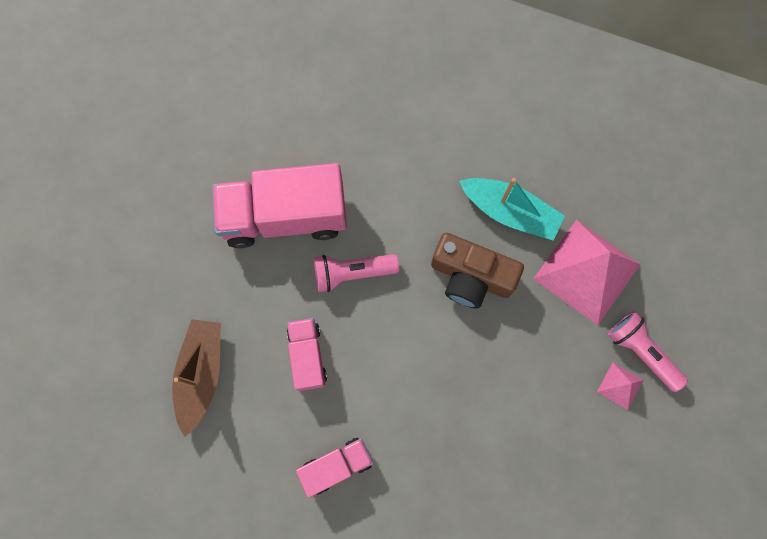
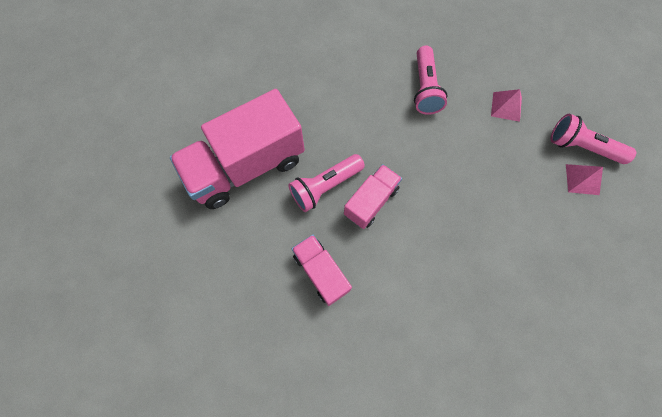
camera: 25 degrees left, 5 degrees down
brown boat [172,319,221,437] -> none
pink truck [296,438,373,498] -> pink truck moved to [344,164,402,229]
brown camera [431,233,524,308] -> none
turquoise boat [459,178,565,241] -> pink flashlight [414,46,448,115]
pink pyramid [533,220,641,325] -> pink pyramid [491,89,522,122], size x0.43

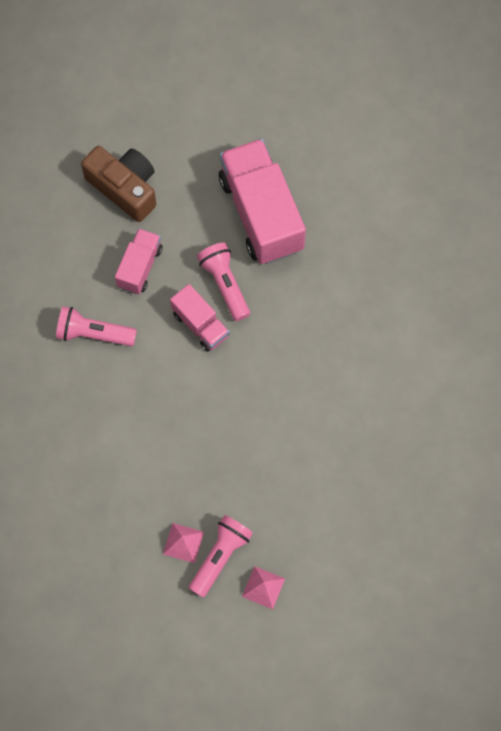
camera: 100 degrees right, 0 degrees up
pink truck [292,234,352,306] -> pink truck turned 45 degrees counterclockwise [115,228,163,294]
pink flashlight [414,46,448,115] -> pink flashlight moved to [56,306,137,346]
pink pyramid [491,89,522,122] -> pink pyramid moved to [242,566,285,609]
none -> brown camera [81,146,156,222]

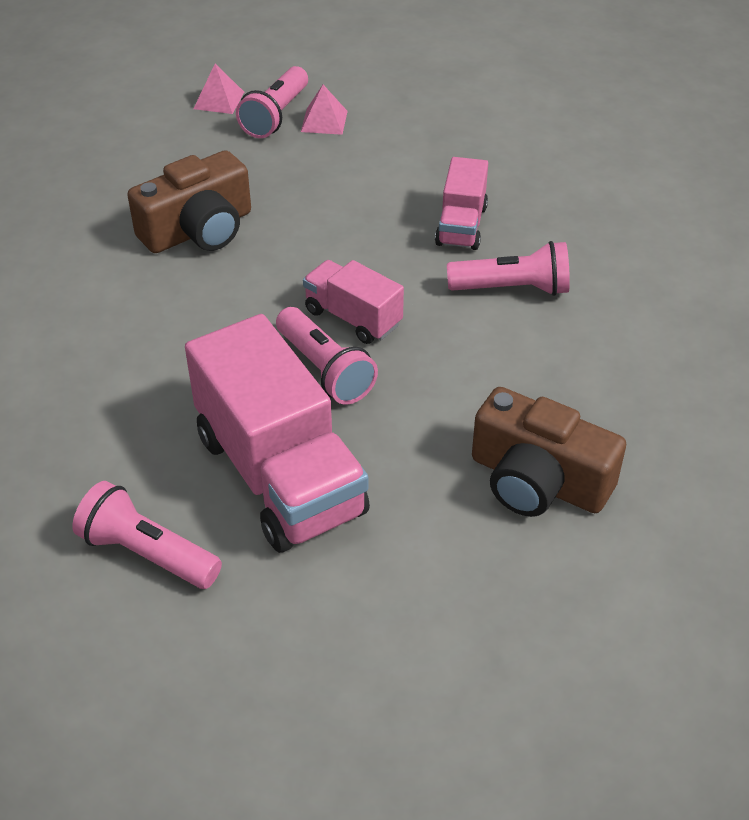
camera: 170 degrees right, 25 degrees down
pink truck [115,228,163,294] -> pink truck moved to [435,157,488,250]
none -> pink flashlight [72,481,222,589]
none -> brown camera [127,150,251,253]

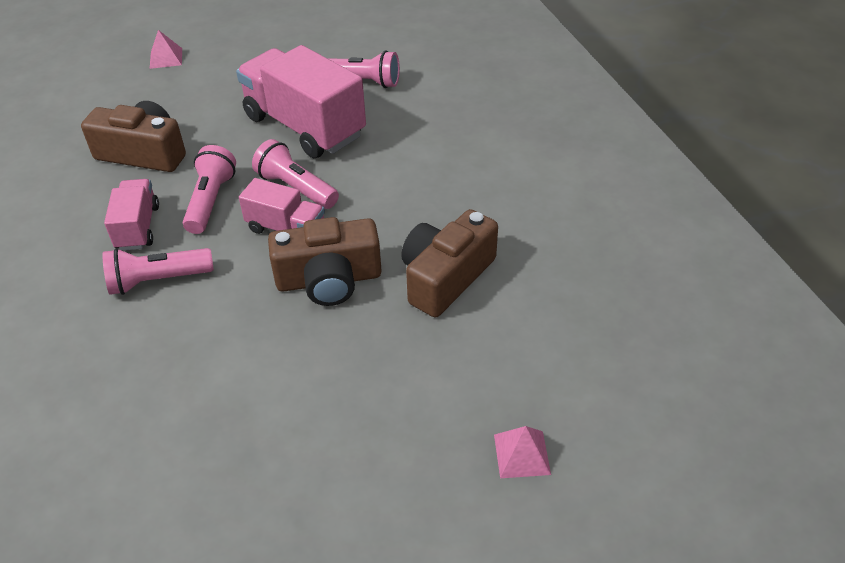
camera: 165 degrees right, 0 degrees up
pink flashlight [236,66,308,138] -> pink flashlight moved to [183,145,236,234]
pink pyramid [301,85,348,135] -> pink pyramid moved to [150,30,182,69]
pink truck [435,157,488,250] -> pink truck moved to [104,179,159,250]
none -> brown camera [268,217,382,306]

